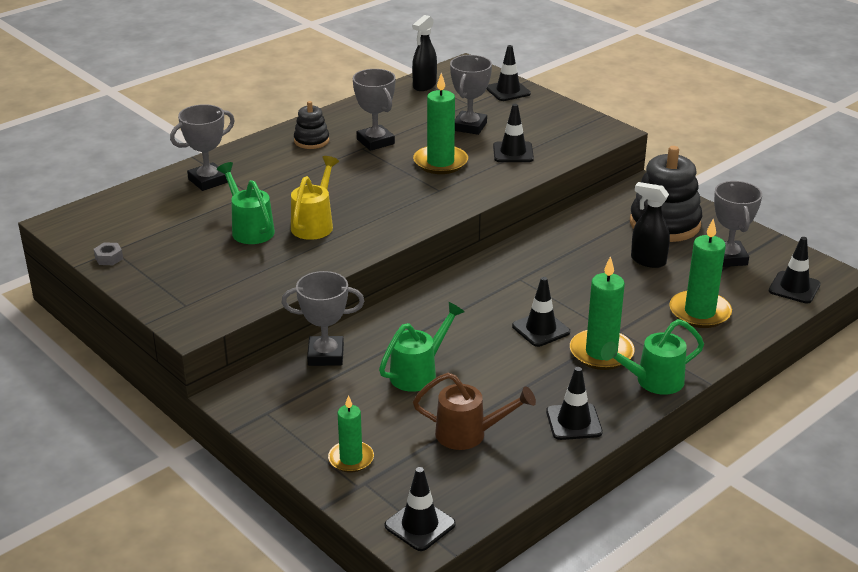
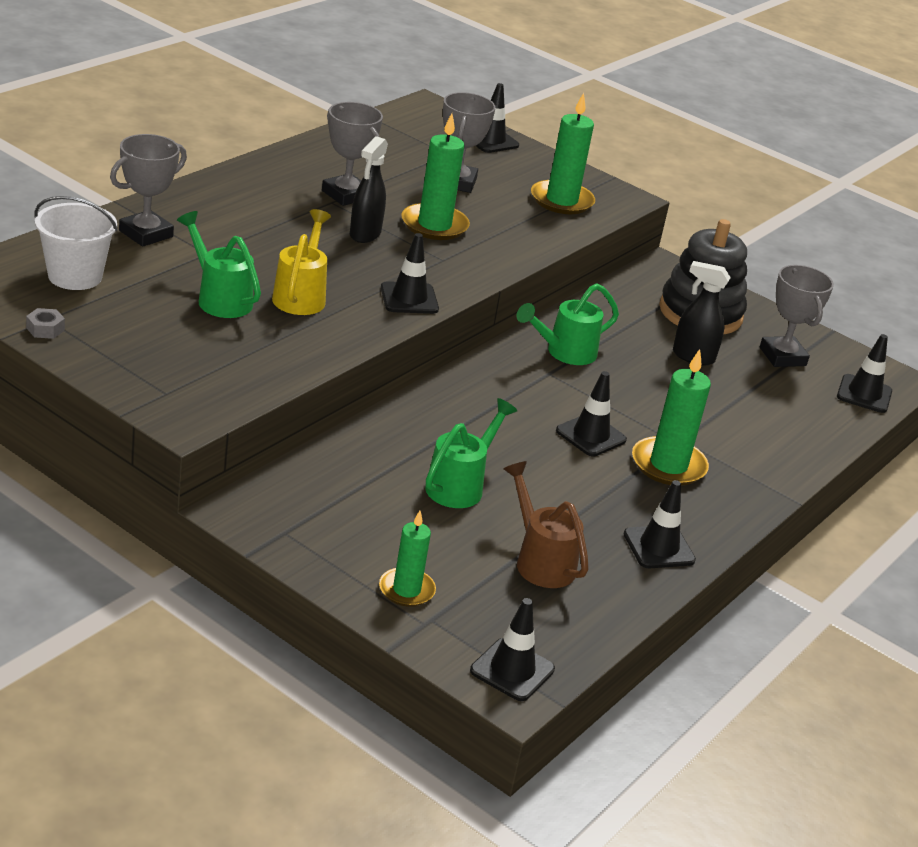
camera: 15 degrees left, 0 degrees up
grey trophy [281,271,364,366] -> none
black stacking toy [294,101,329,149] -> none
black spray bottle [412,15,437,91] -> black spray bottle moved to [350,136,388,243]
brown watering can [413,373,536,450] -> brown watering can turned 120 degrees counterclockwise [503,461,589,588]
black traffic cone [493,104,534,162] -> black traffic cone moved to [381,233,439,314]
green watering can [601,319,704,395] -> green watering can moved to [517,283,619,365]
green candle [669,218,732,328] -> green candle moved to [531,93,595,214]
none -> white bucket [35,196,118,290]

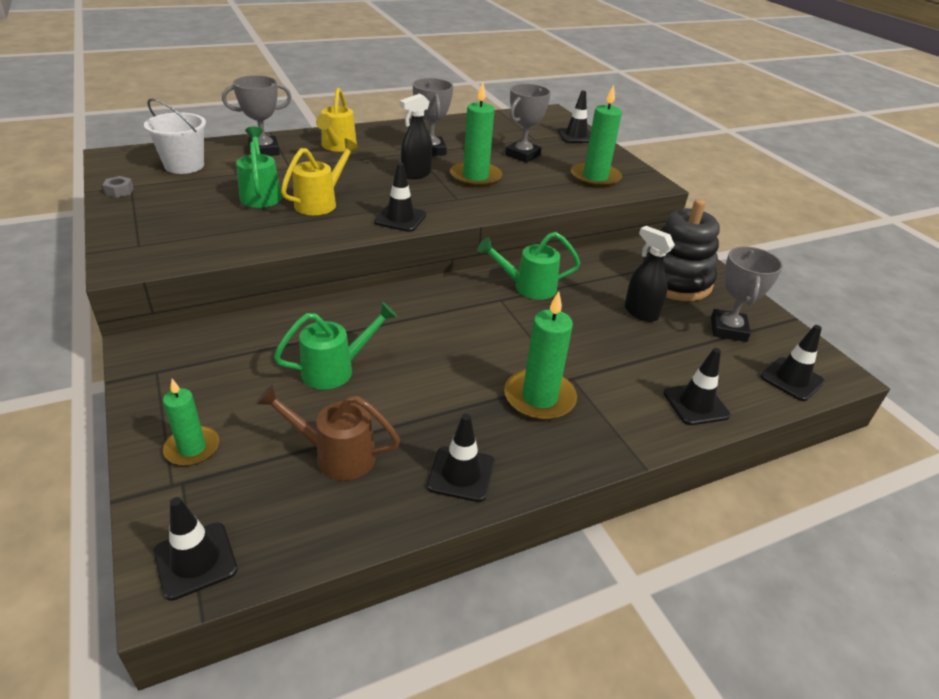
camera: 30 degrees right, 5 degrees up
brown watering can [503,461,589,588] -> brown watering can turned 75 degrees counterclockwise [256,384,400,480]
black traffic cone [556,371,627,456] -> black traffic cone moved to [663,348,731,425]
none -> yellow watering can [316,88,357,152]

